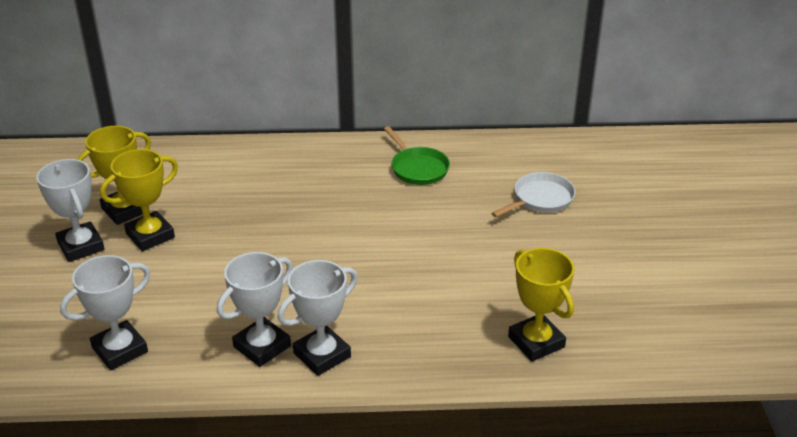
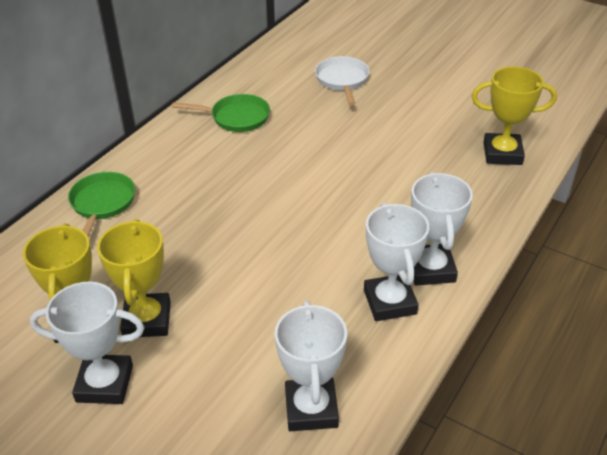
camera: 55 degrees left, 5 degrees up
none -> green pan [68,172,135,236]

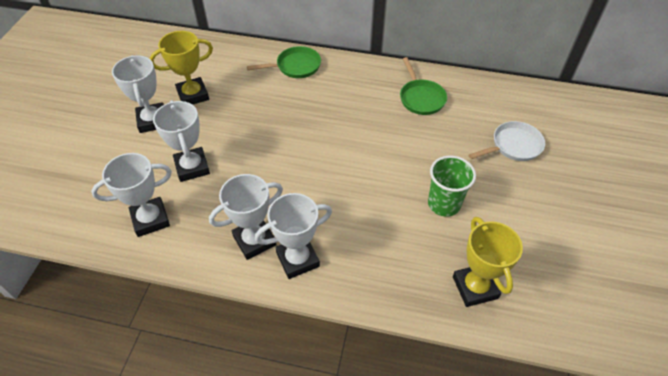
camera: 70 degrees right, 10 degrees up
yellow trophy [97,219,171,337] -> none
none -> white trophy [153,100,210,182]
none -> green cup [428,156,476,217]

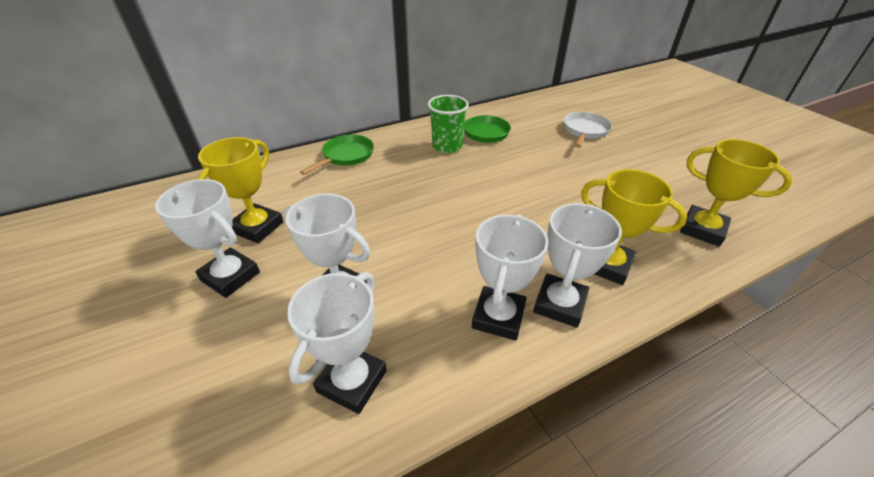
camera: 40 degrees left, 10 degrees down
green cup [428,156,476,217] -> green cup moved to [428,95,469,153]
none -> yellow trophy [581,169,687,285]

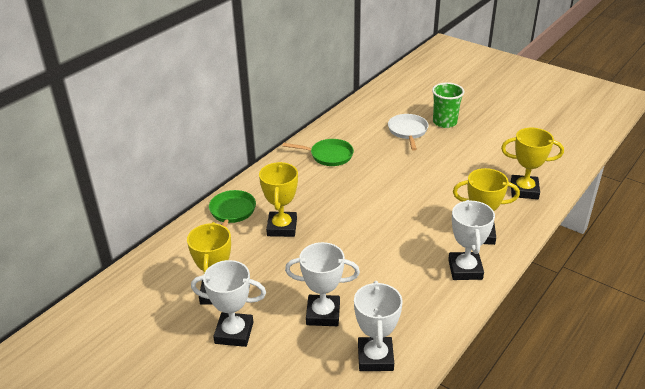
camera: 25 degrees left, 5 degrees down
green cup [428,95,469,153] -> green cup moved to [432,83,464,128]
white trophy [472,214,548,341] -> none
none -> yellow trophy [259,162,298,237]

